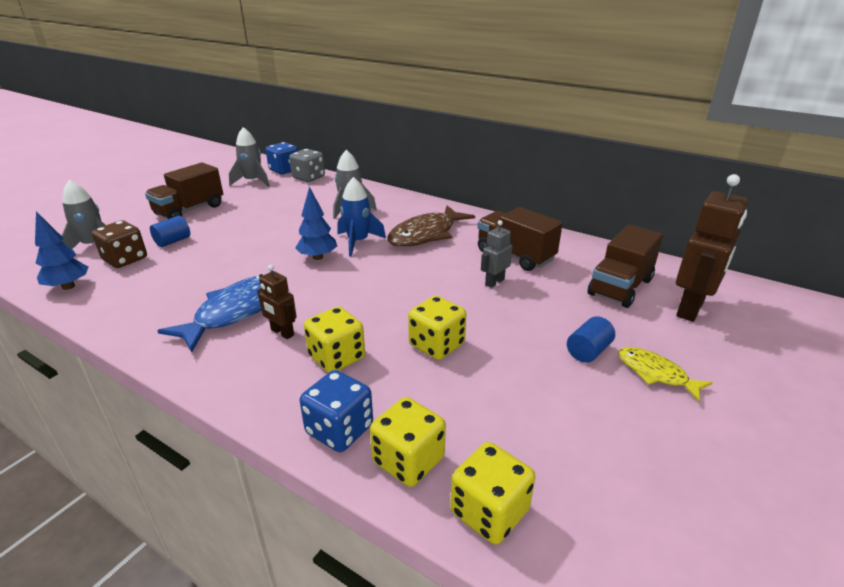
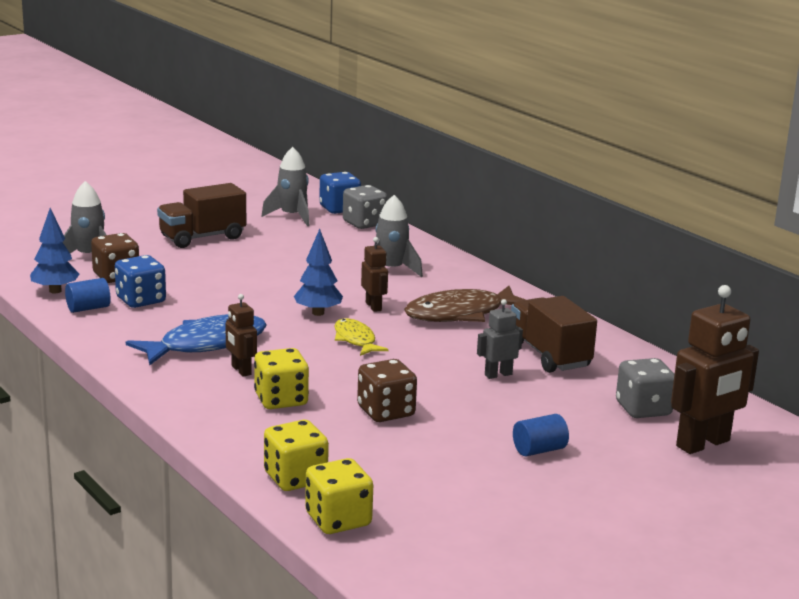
camera: 20 degrees right, 10 degrees down
blue cylinder [150,216,190,247] -> blue cylinder moved to [65,278,111,313]
blue dice [300,370,373,452] -> blue dice moved to [115,255,166,308]
blue rocket [337,177,386,256] -> brown robot [361,237,388,312]
yellow dice [408,296,466,360] -> brown dice [357,359,417,422]
brown truck [588,225,663,308] -> grey dice [616,358,675,418]
yellow fish [618,347,713,402] -> yellow fish moved to [334,318,389,356]

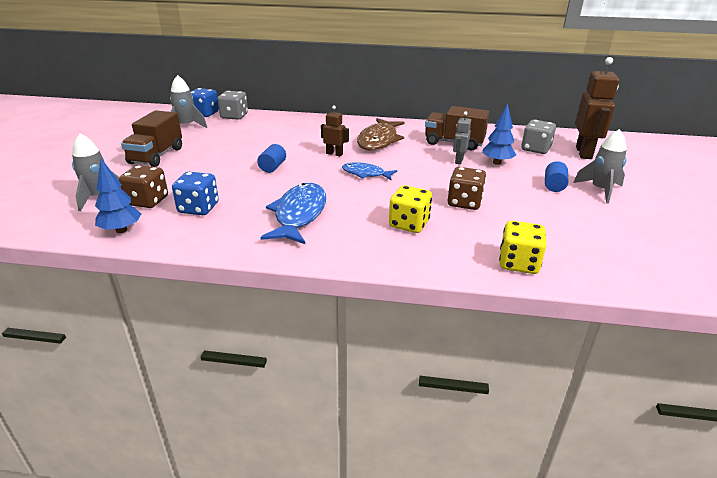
camera: 45 degrees left, 10 degrees up
blue cylinder [65,278,111,313] -> blue cylinder moved to [257,144,286,173]
brown robot [225,294,257,377] -> none
blue tree [294,229,343,316] -> blue tree moved to [482,103,516,165]
yellow dice [305,458,373,534] -> none
yellow fish [334,318,389,356] -> blue fish [342,162,397,180]
grey rocket [374,195,423,277] -> grey rocket moved to [573,129,627,204]

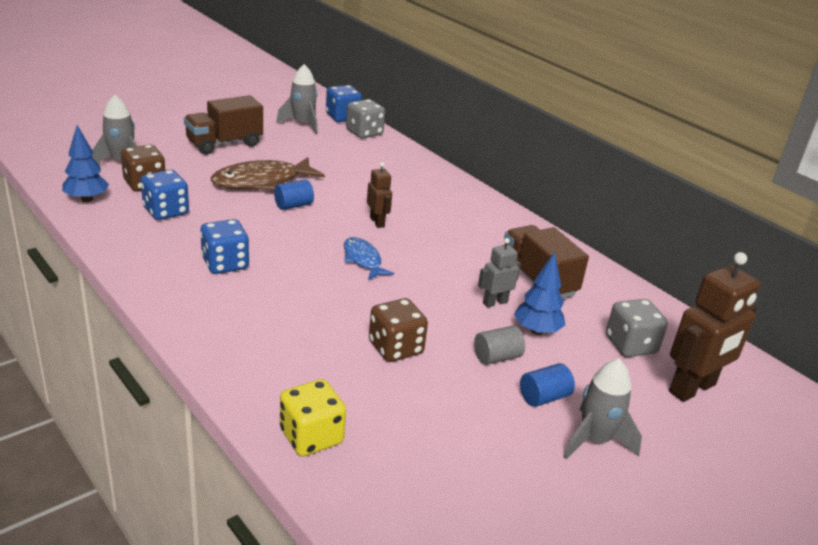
camera: 40 degrees right, 0 degrees up
blue fish [260,183,326,244] -> blue dice [200,219,249,274]
brown fish [357,118,405,150] -> brown fish moved to [211,157,325,191]
yellow dice [389,185,432,233] -> none
none -> grey cylinder [474,326,525,365]

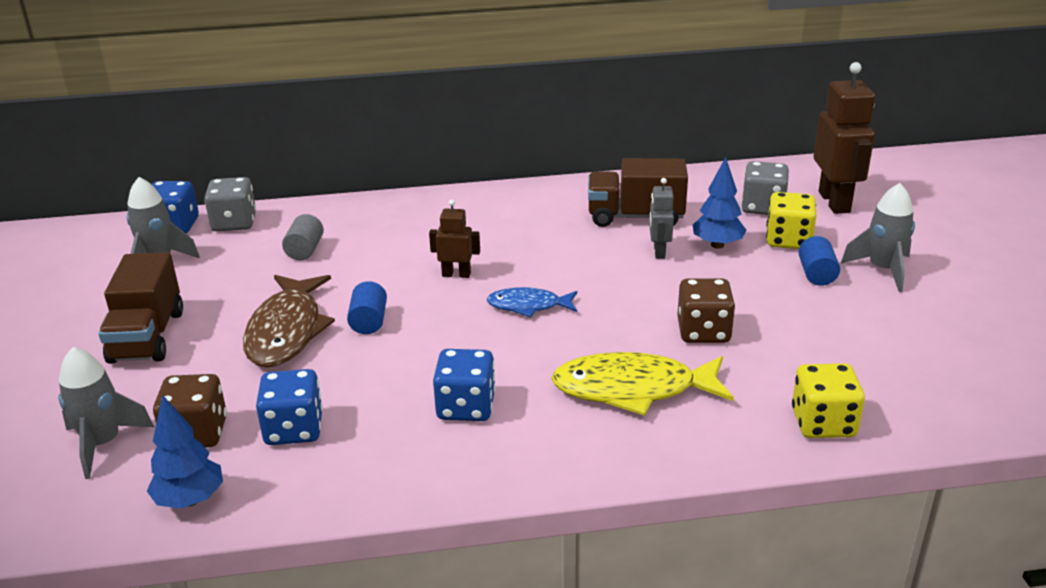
camera: 55 degrees left, 0 degrees up
grey cylinder [474,326,525,365] -> grey cylinder moved to [282,214,324,260]
none -> yellow fish [551,352,734,416]
none -> yellow dice [766,192,816,249]

